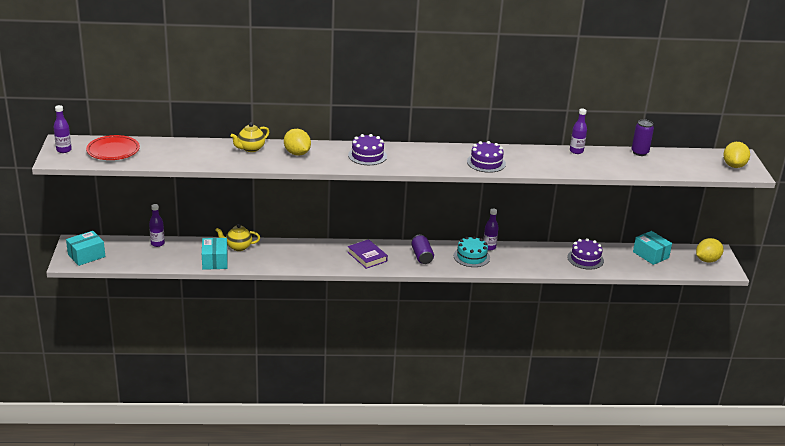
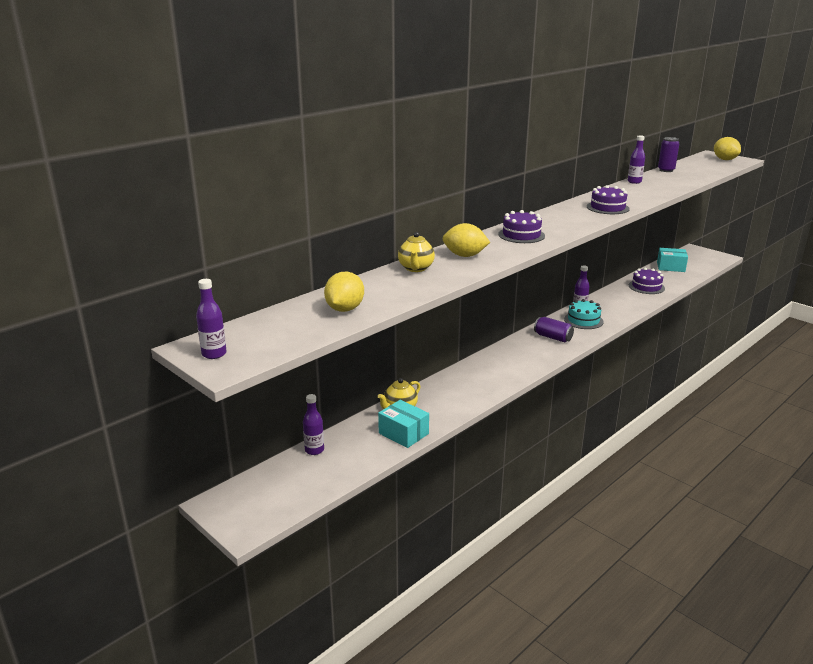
camera: 40 degrees left, 5 degrees down
turquoise box [66,231,105,266] -> none
red plate [86,135,140,160] -> none
purple book [347,239,388,269] -> none
yellow lemon [696,238,724,263] -> yellow lemon moved to [324,272,364,312]

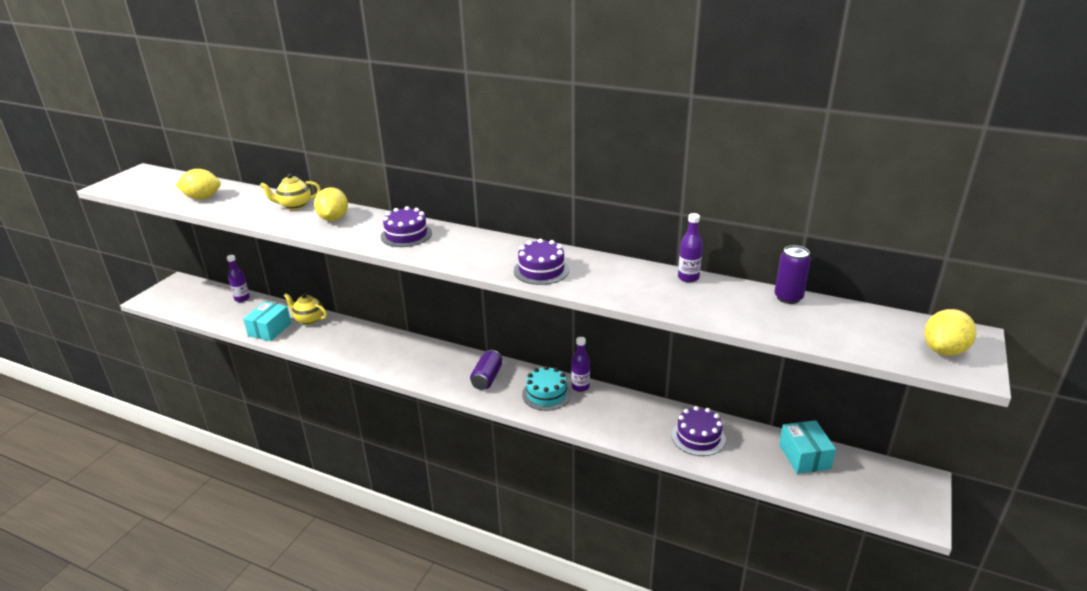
camera: 70 degrees right, 5 degrees up
purple bottle [196,279,227,359] -> none

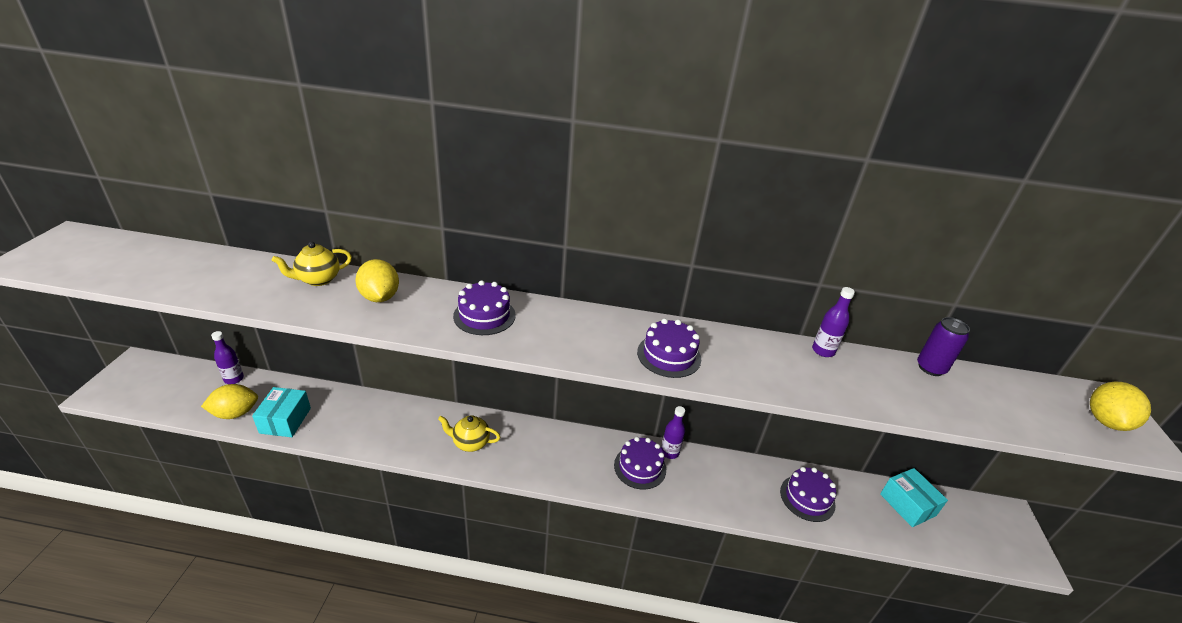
camera: 20 degrees left, 5 degrees up
yellow lemon [175,169,221,199] -> yellow lemon moved to [201,384,258,419]
yellow teapot [284,293,327,325] -> yellow teapot moved to [438,415,500,452]
purple can [470,350,502,390] -> none
turquoise cake [522,366,571,411] -> purple cake [614,437,666,490]

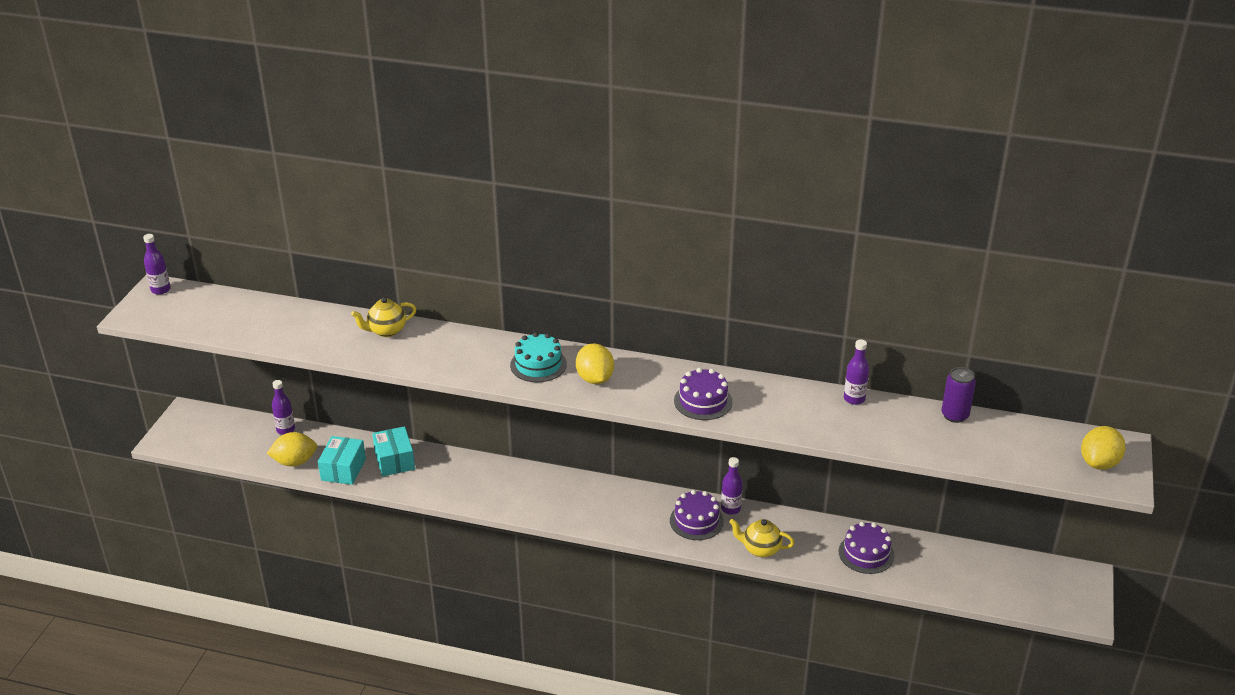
camera: 10 degrees right, 0 degrees up
yellow lemon [355,259,399,302] -> yellow lemon moved to [576,344,614,384]
yellow teapot [438,415,500,452] -> yellow teapot moved to [729,519,795,557]
purple cake [453,280,516,335] -> turquoise cake [510,332,567,382]
turquoise box [880,468,948,527] -> turquoise box moved to [372,426,415,476]
none -> purple bottle [143,234,171,295]

